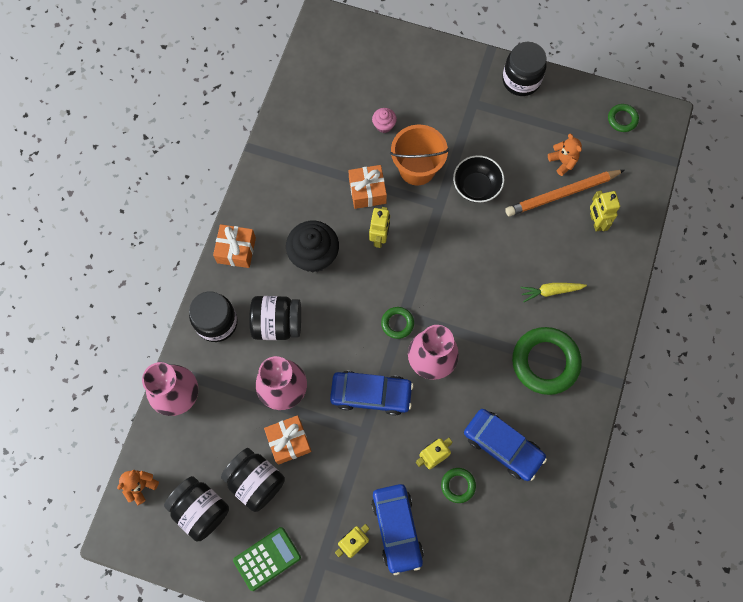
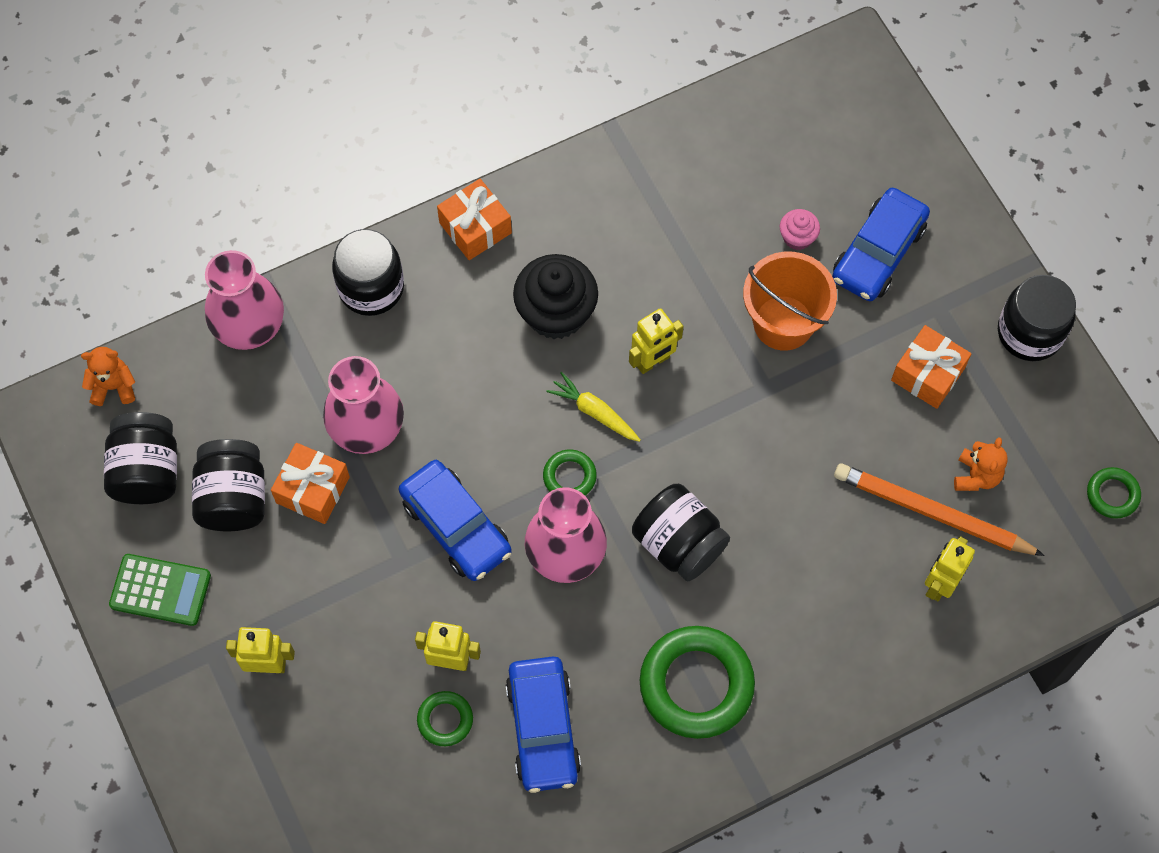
camera: 45 degrees right, 5 degrees down
black jar [249,296,301,340] -> black jar moved to [632,484,730,582]
orange gift [348,165,387,209] -> orange gift moved to [891,325,971,409]
blue car [371,484,424,575] -> blue car moved to [832,188,930,301]
black bowl [453,155,504,203] -> none
yellow carrot [520,283,587,302] -> yellow carrot moved to [546,372,641,442]

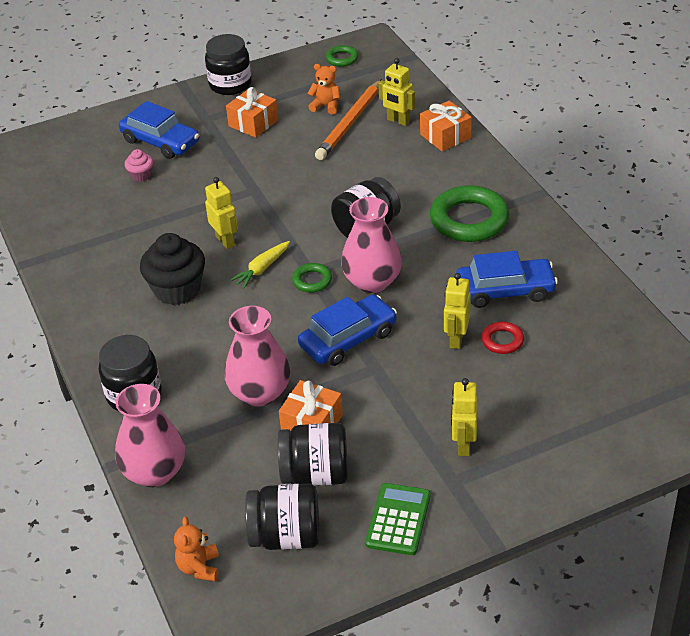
camera: 85 degrees left, 25 degrees down
green ring [417,691,473,746] -> red ring [481,322,524,354]
orange gift [437,179,512,260] -> orange gift moved to [420,101,472,151]
orange bucket [743,252,837,351] -> none

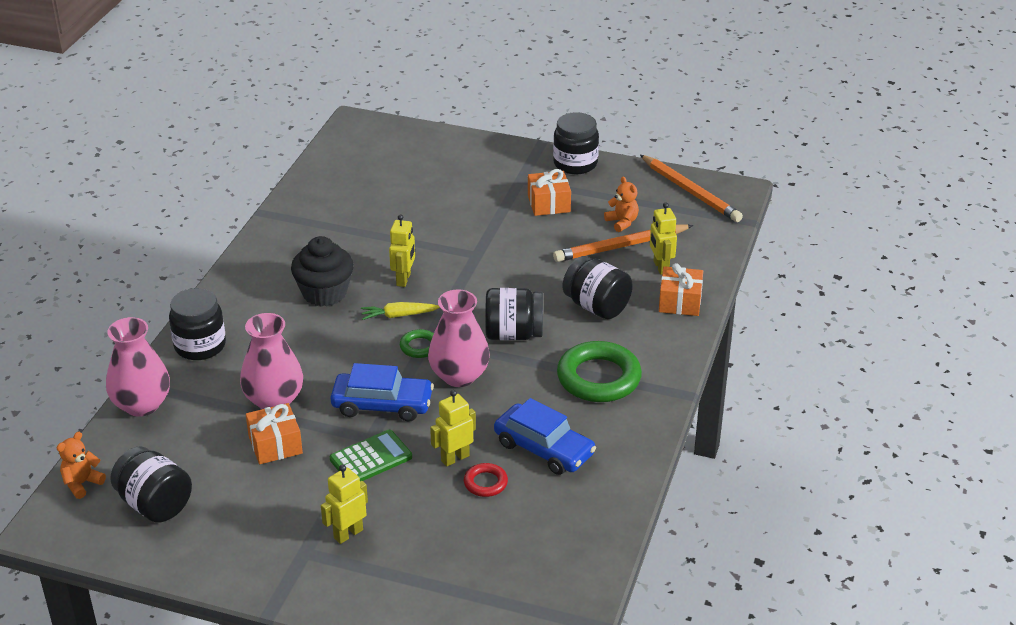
camera: 40 degrees right, 5 degrees down
blue car [119,101,199,159] -> none
pink cupcake [125,149,153,182] -> none
black jar [278,423,348,486] -> black jar moved to [563,256,633,319]
green ring [326,45,359,67] -> orange pencil [640,155,743,222]
green calculator [365,483,430,555] -> green calculator moved to [330,430,412,481]

